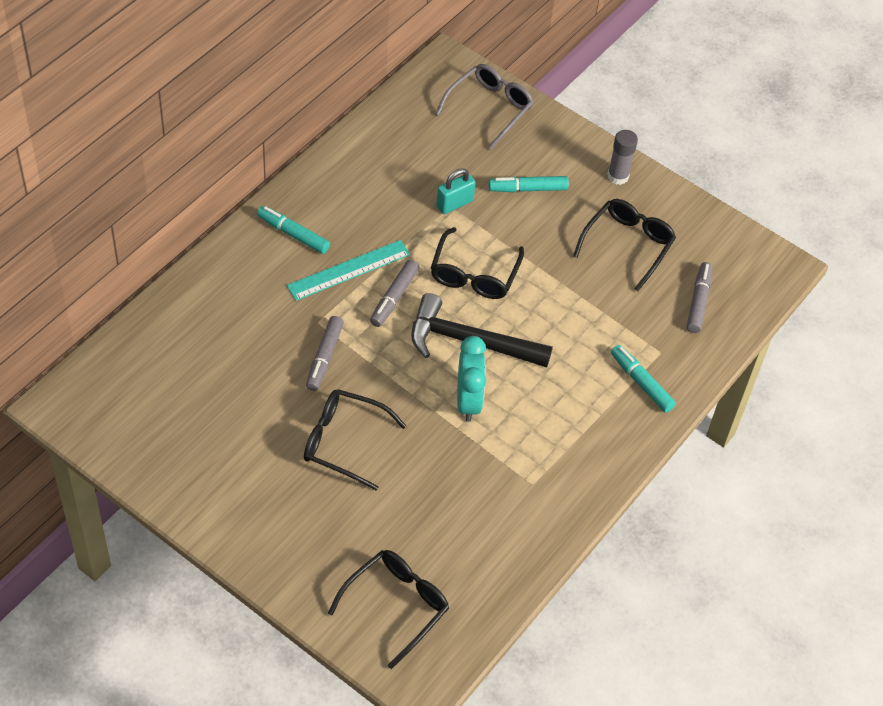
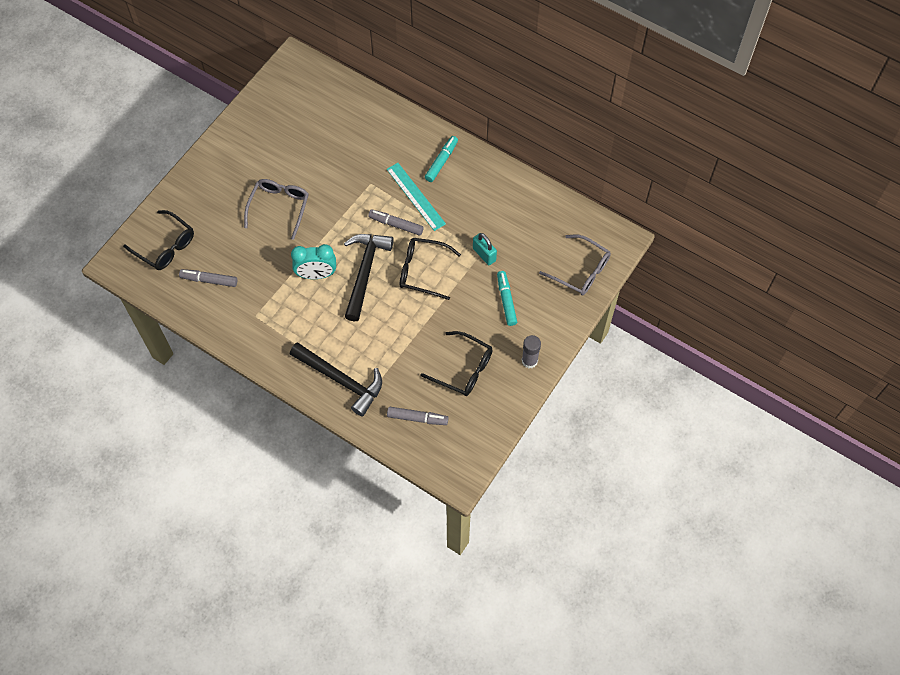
camera: 90 degrees right, 10 degrees up
black glasses [304,389,406,491] -> grey glasses [244,179,309,240]
grey marker [306,316,344,391] -> grey marker moved to [179,269,237,287]
turquoise marker [611,345,676,413] -> black hammer [290,342,382,417]

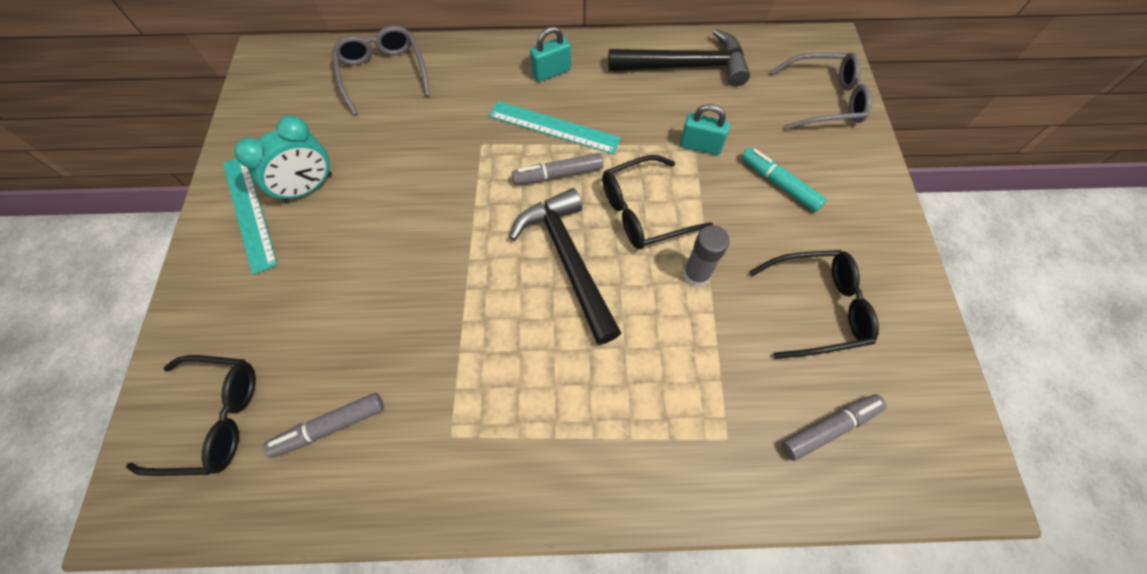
camera: 35 degrees left, 0 degrees up
grey glasses [244,179,309,240] -> grey glasses moved to [332,26,430,116]
black hammer [290,342,382,417] -> black hammer moved to [608,29,750,86]
turquoise clock [291,244,336,279] -> turquoise clock moved to [234,116,332,202]
turquoise marker [425,136,458,182] -> turquoise padlock [530,26,571,82]
grey glue stick [522,335,541,368] -> grey glue stick moved to [683,225,730,287]
none -> turquoise ruler [223,158,278,275]

